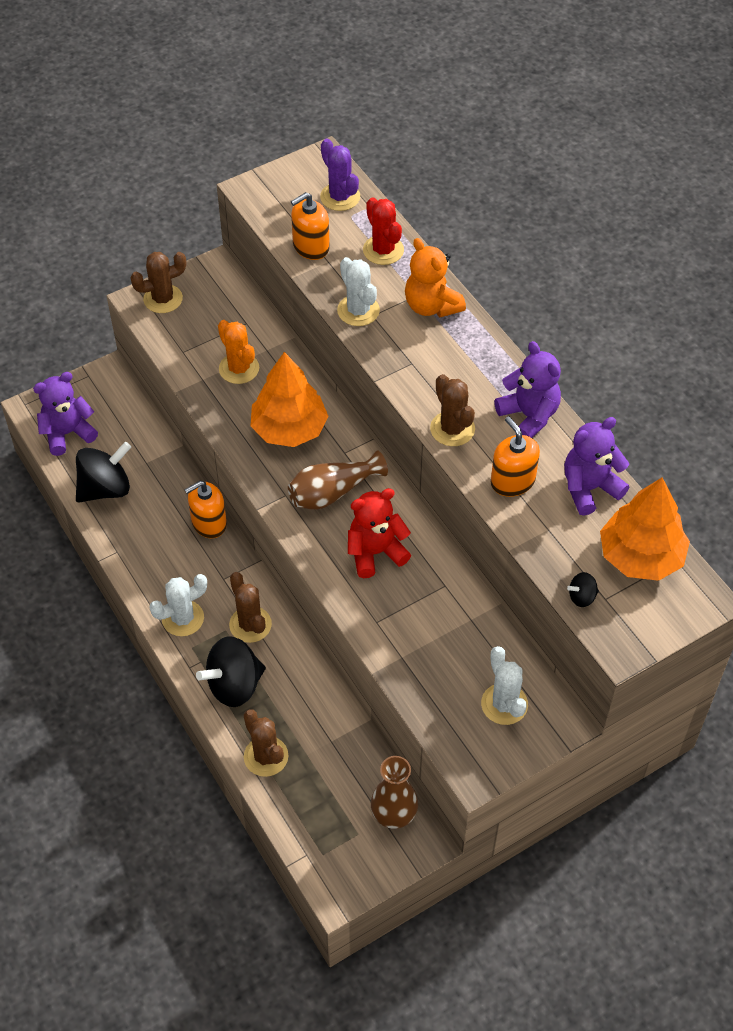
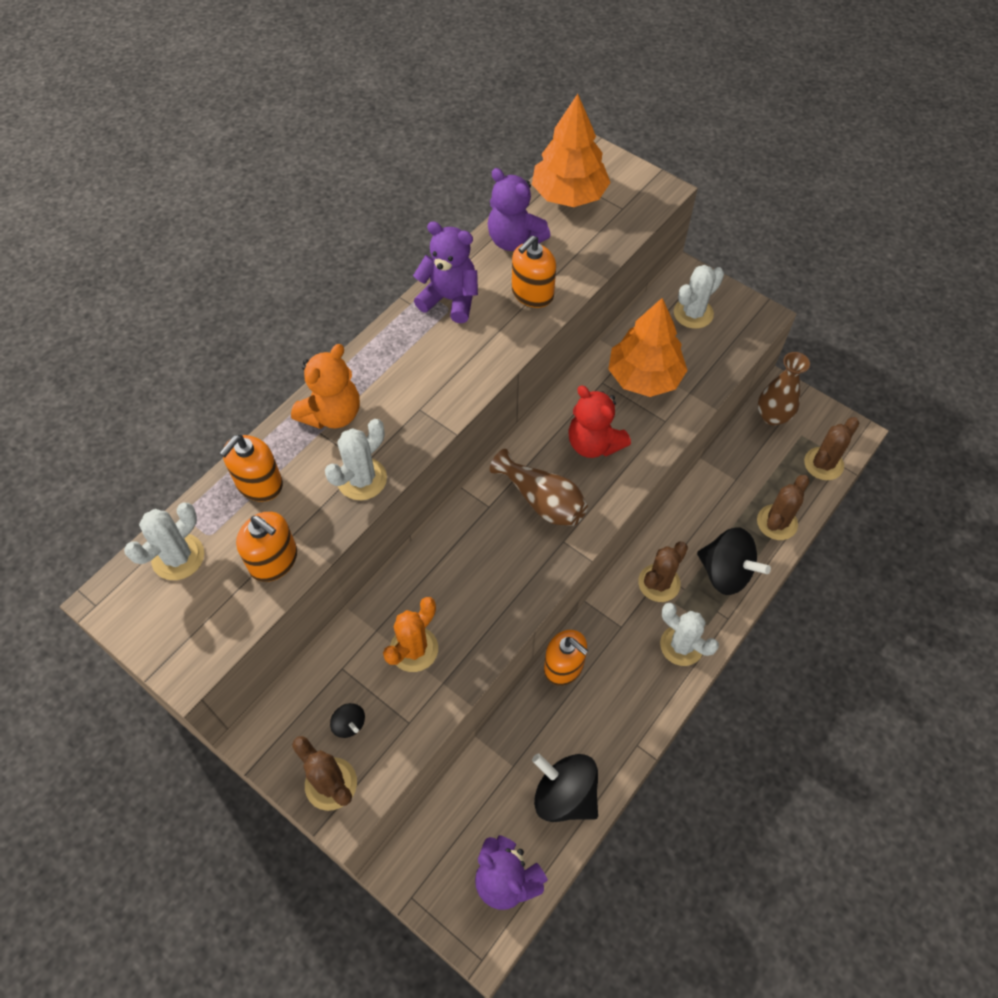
camera: 110 degrees left, 5 degrees up
orange tree [250,352,328,447] -> orange tree moved to [608,298,687,397]
purple cactus [320,139,360,211] -> white cactus [124,503,204,580]
red cactus [363,197,404,265] -> orange soap dispenser [219,435,283,502]
brown cactus [430,374,475,446] -> brown cactus moved to [804,417,859,480]
purple teddy bear [494,341,561,438] -> purple teddy bear turned 75 degrees clockwise [413,221,478,323]
black spinning top [567,572,599,607] -> black spinning top moved to [330,703,365,738]

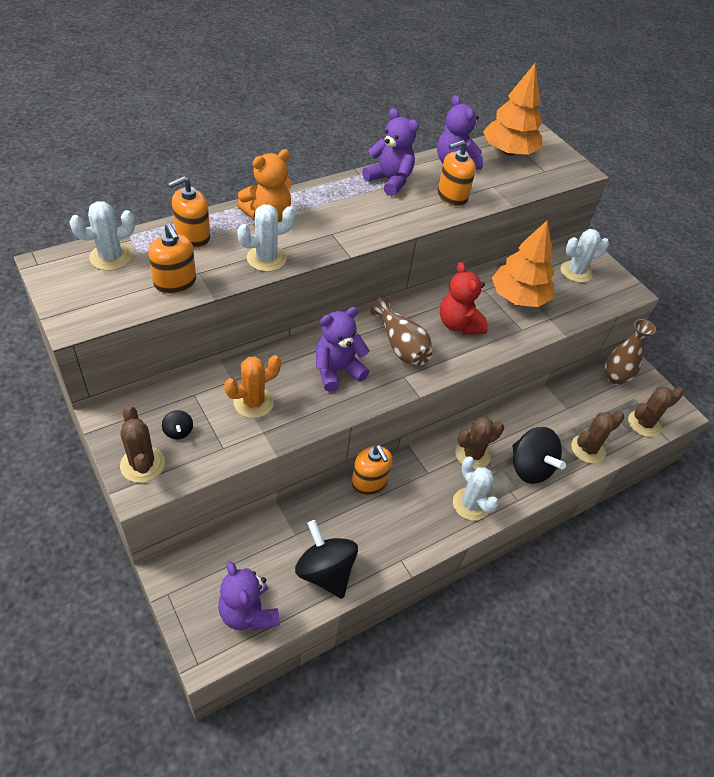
camera: 15 degrees right, 10 degrees down
none -> purple teddy bear [316,307,370,392]

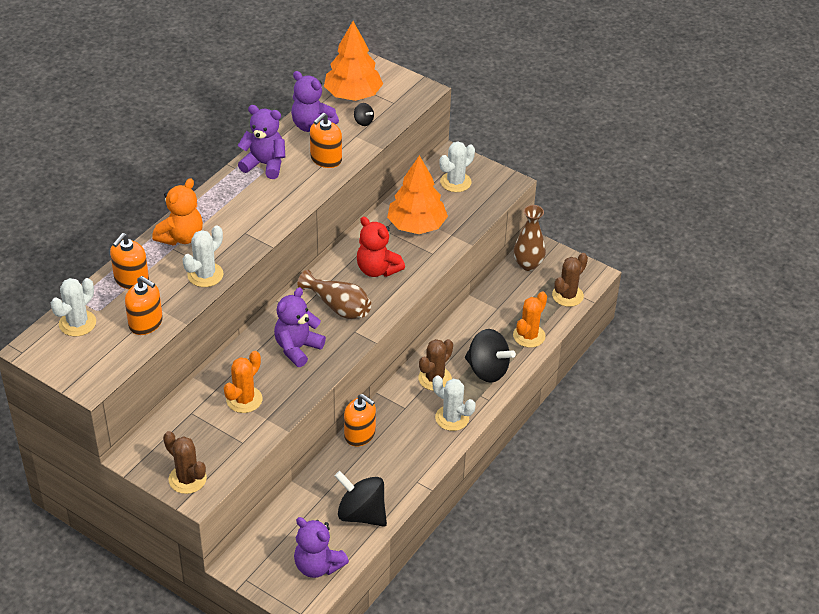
camera: 20 degrees left, 5 degrees down
black spinning top [162,410,193,439] -> black spinning top moved to [354,103,374,126]
brown cactus [571,411,625,464] -> orange cactus [513,291,547,348]

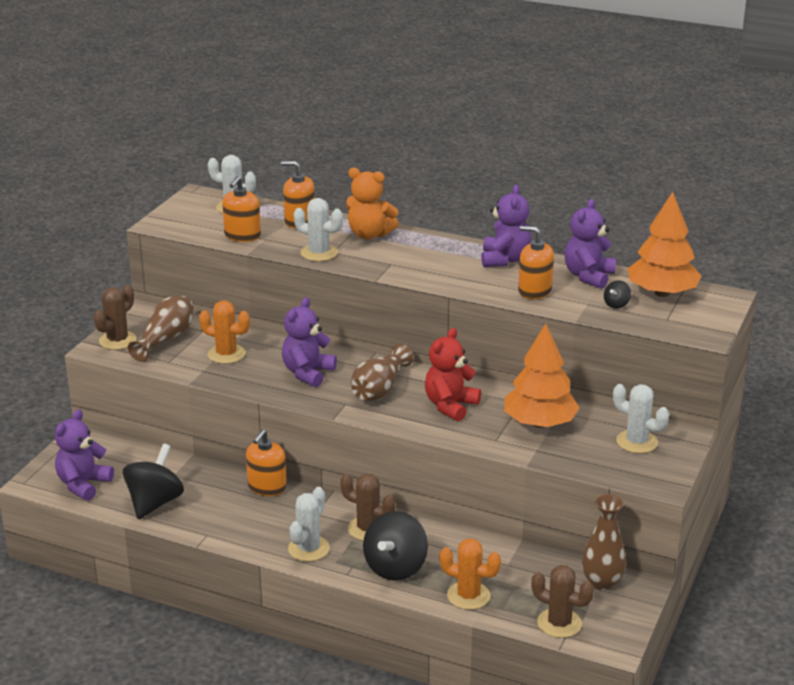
camera: 80 degrees right, 15 degrees down
purple teddy bear [274,287,326,367] -> purple teddy bear turned 90 degrees counterclockwise [282,297,337,387]
none -> brown vase [128,296,194,362]

